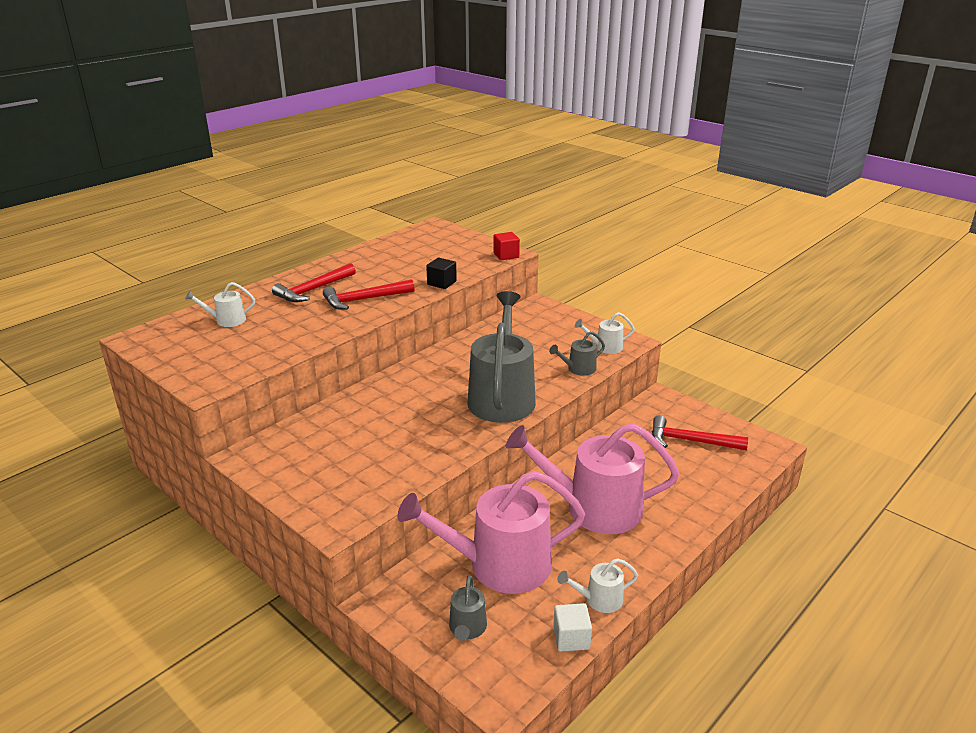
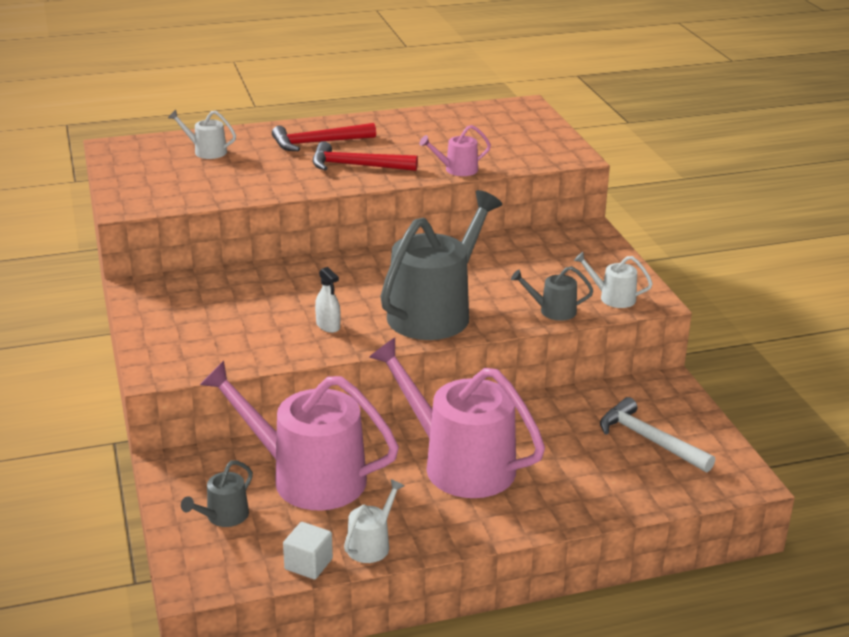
camera: 30 degrees right, 0 degrees up
black cube [426,258,457,289] -> pink watering can [419,125,491,176]
red cube [493,232,520,260] -> none
white watering can [558,558,638,613] -> white watering can turned 105 degrees clockwise [344,479,404,563]
red hammer [652,415,748,450] -> white hammer [600,397,715,472]
none -> white spray bottle [315,267,341,333]

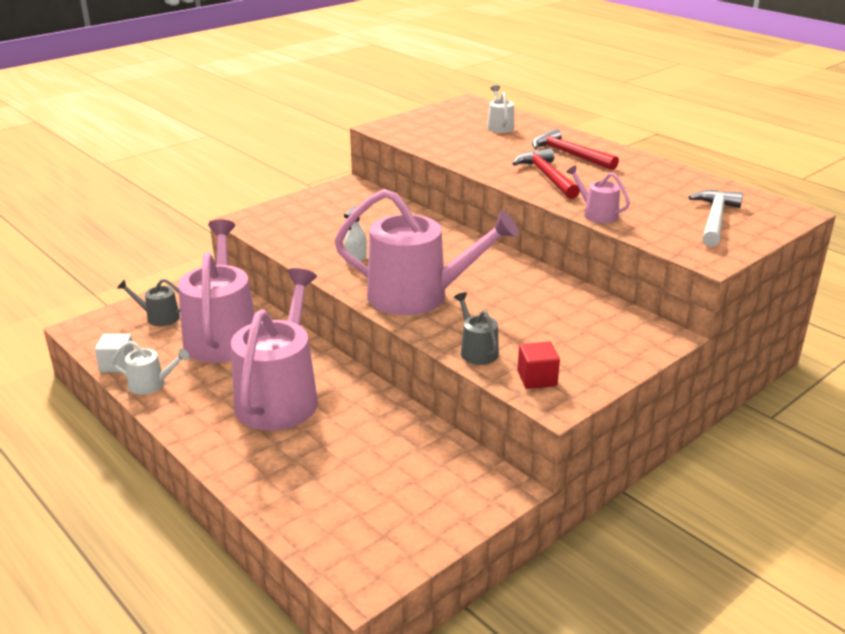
camera: 65 degrees right, 0 degrees up
grey watering can [380,190,502,340] -> pink watering can [334,189,519,315]
white watering can [574,252,653,308] -> red cube [517,342,560,389]
white hammer [600,397,715,472] -> white hammer moved to [688,190,743,247]

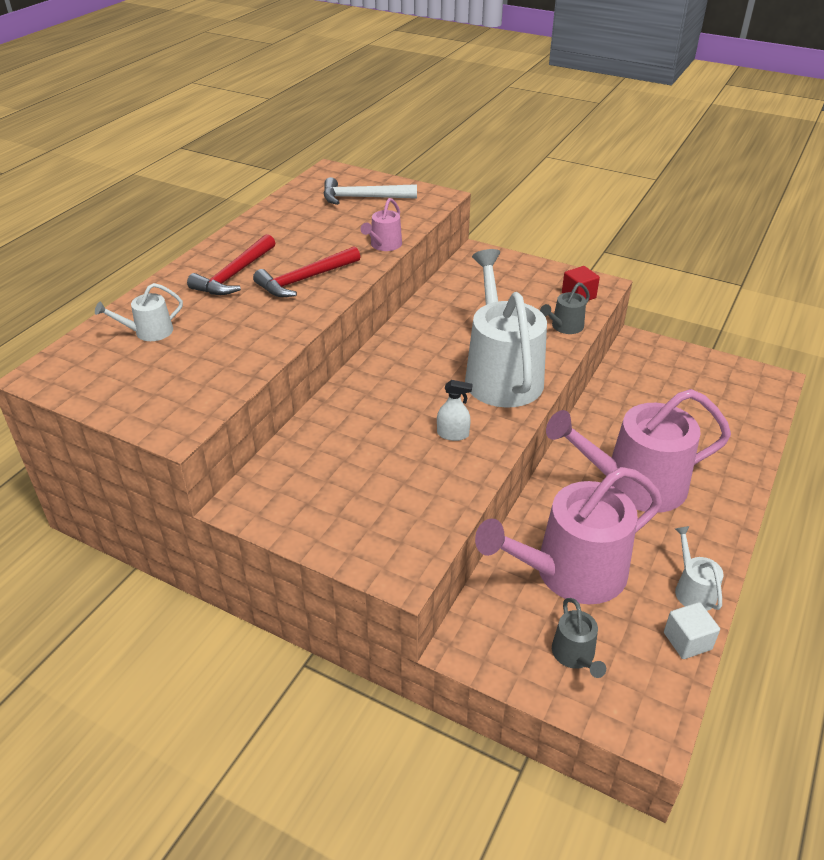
camera: 110 degrees left, 10 degrees up
pink watering can [334,189,519,315] -> white watering can [465,249,547,408]

